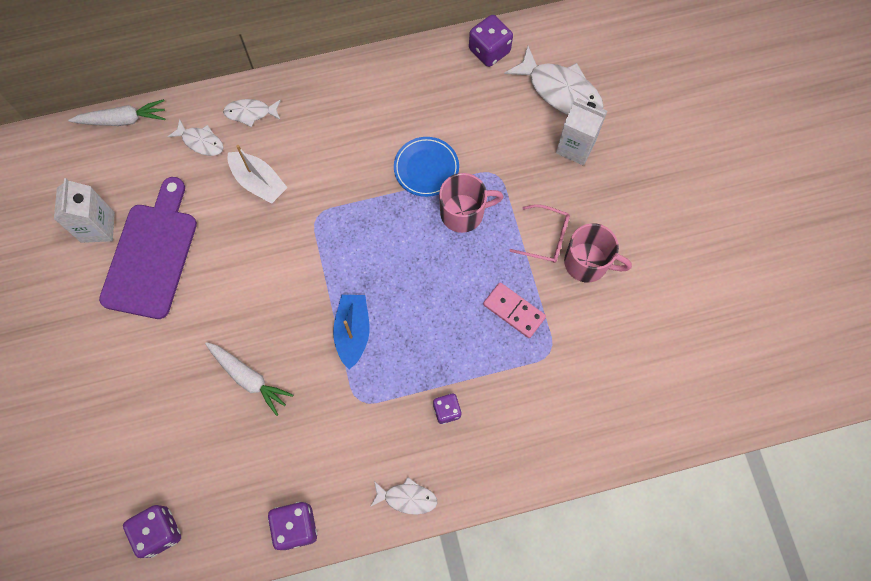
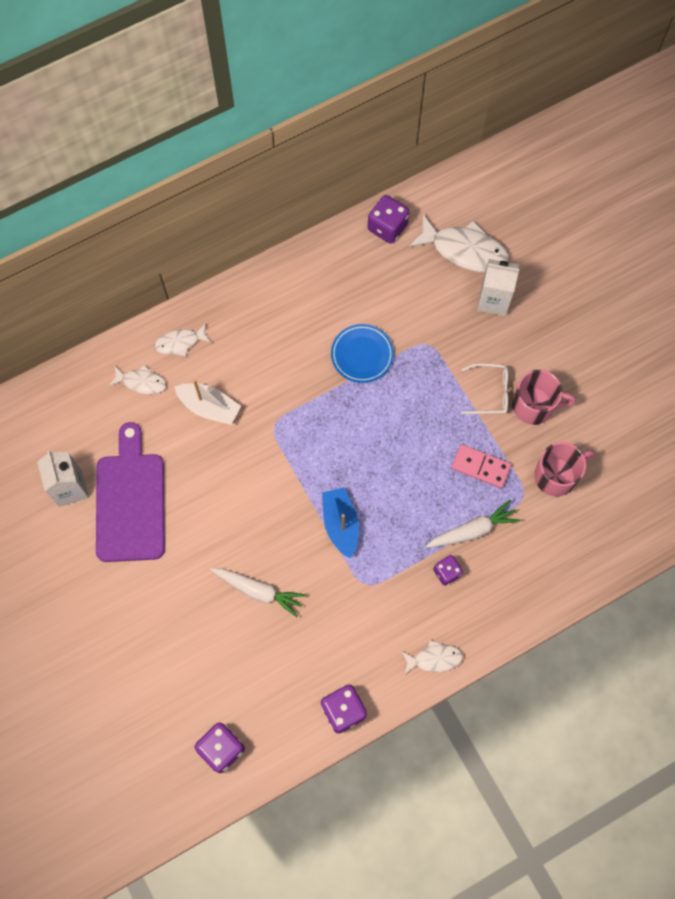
camera: 15 degrees left, 0 degrees up
white carrot [68,99,166,126] -> white carrot moved to [426,500,521,548]
pink mug [439,173,503,233] -> pink mug moved to [534,442,595,496]
pink glasses [509,204,570,263] -> white glasses [461,363,508,414]

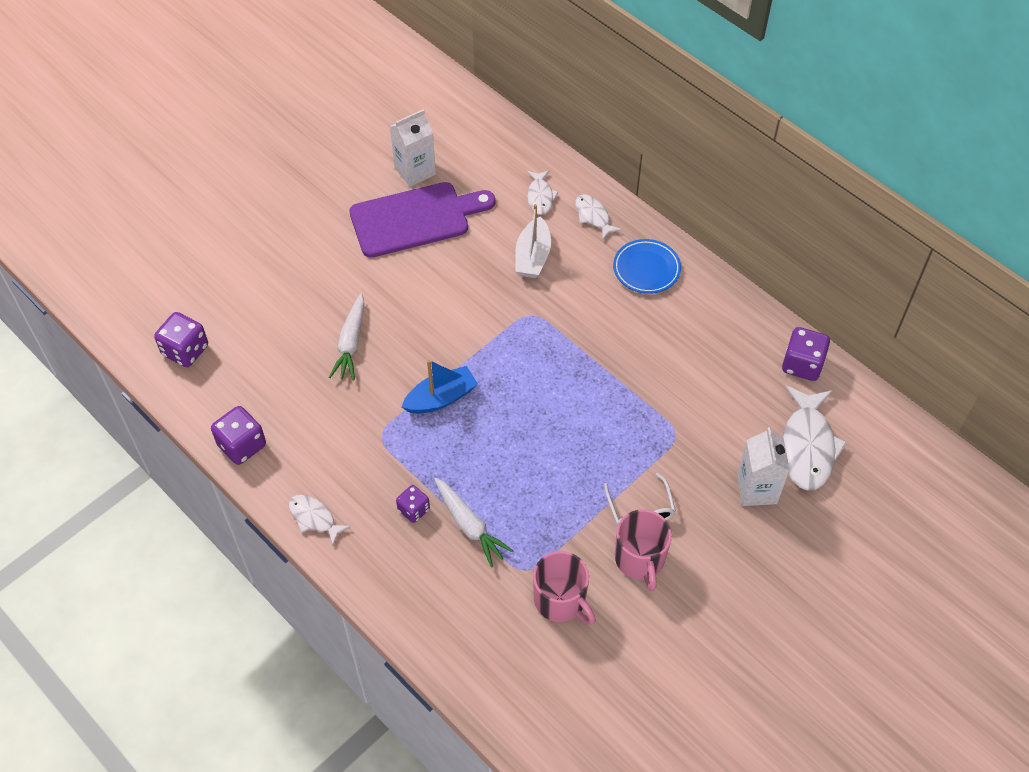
camera: 75 degrees right, 15 degrees down
blue plate [331,324,394,383] -> blue plate moved to [613,239,681,294]
white fish [401,640,463,674] -> white fish turned 150 degrees clockwise [289,495,351,545]
pink domino [451,444,511,488] -> none

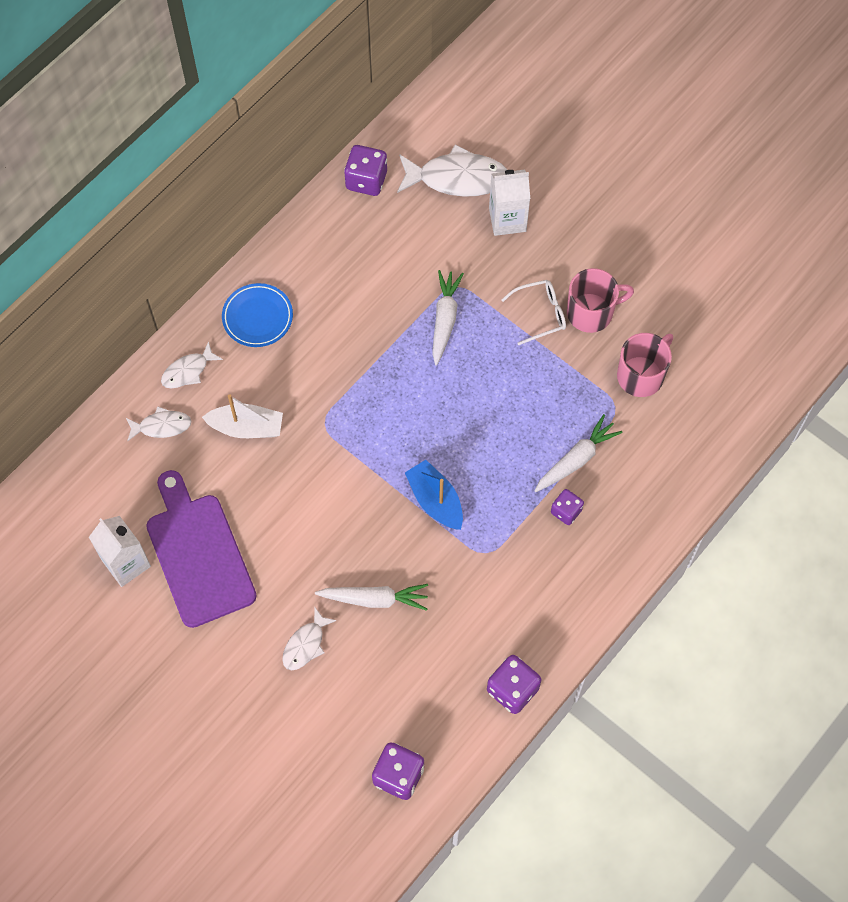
camera: 95 degrees left, 10 degrees up
white fish [289,495,351,545] -> white fish moved to [282,606,337,671]
none -> white carrot [432,270,464,366]

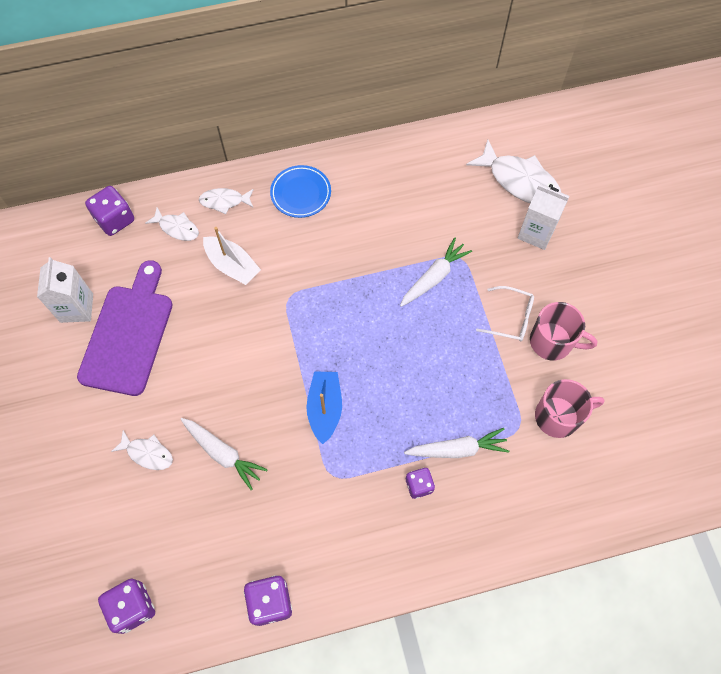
camera: 35 degrees right, 0 degrees up
white fish [282,606,337,671] -> white fish turned 135 degrees counterclockwise [111,430,173,470]
purple dice [344,145,387,196] -> purple dice moved to [85,186,134,236]

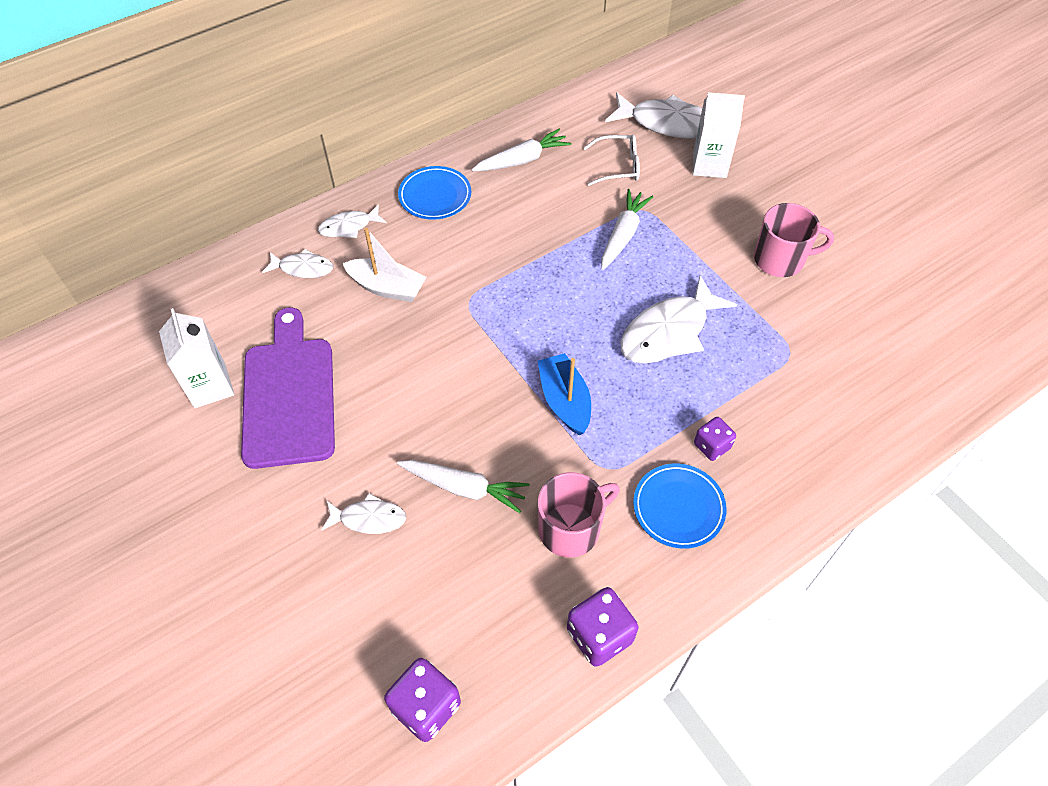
camera: 20 degrees left, 10 degrees down
purple dice [85,186,134,236] -> none
white carrot [404,428,509,458] -> white carrot moved to [471,129,572,171]
white glasses [476,286,534,341] -> white glasses moved to [584,135,640,186]
pink mug [535,379,605,438] -> pink mug moved to [538,472,620,558]
none -> white fish [621,275,737,364]
none -> blue plate [633,464,726,549]

